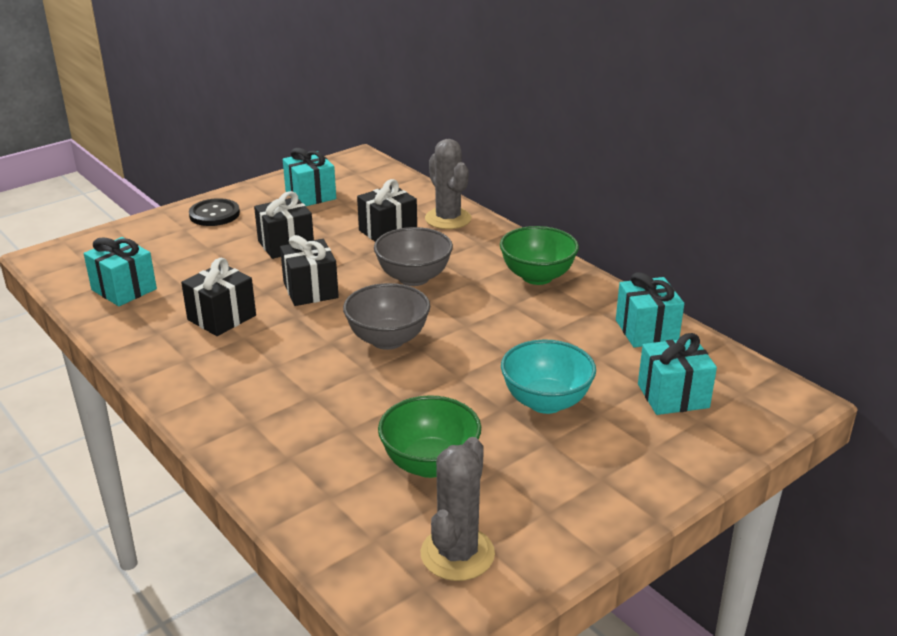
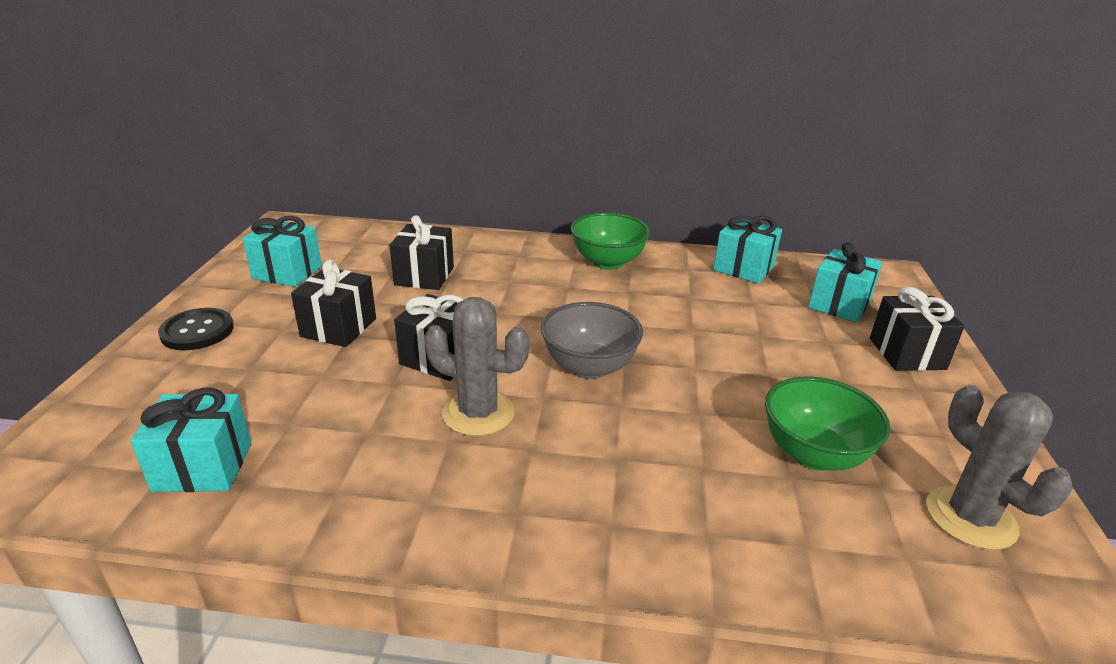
camera: 45 degrees left, 0 degrees up
black gift [181,258,256,336] -> black gift moved to [870,287,965,371]
grey bowl [374,227,453,286] -> none
grey cactus [425,139,471,229] -> grey cactus moved to [424,297,529,436]
turquoise bowl [501,339,596,414] -> none

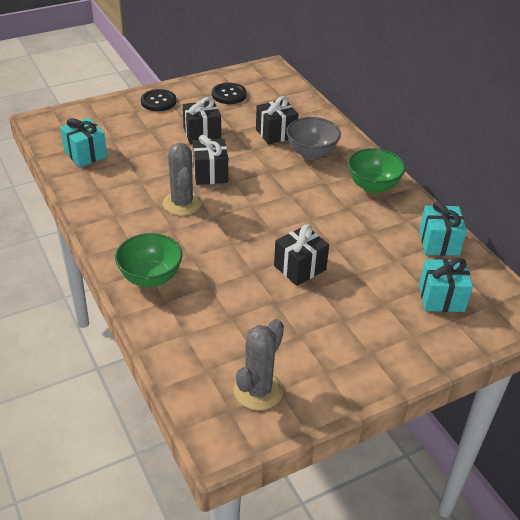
camera: 55 degrees right, 10 degrees up
turquoise gift [243,216,322,287] -> black button [212,83,246,104]
grey bowl [541,302,643,379] -> grey bowl moved to [286,117,341,160]
green bowl [765,376,891,471] -> green bowl moved to [115,233,182,287]
black gift [870,287,965,371] -> black gift moved to [274,224,329,286]

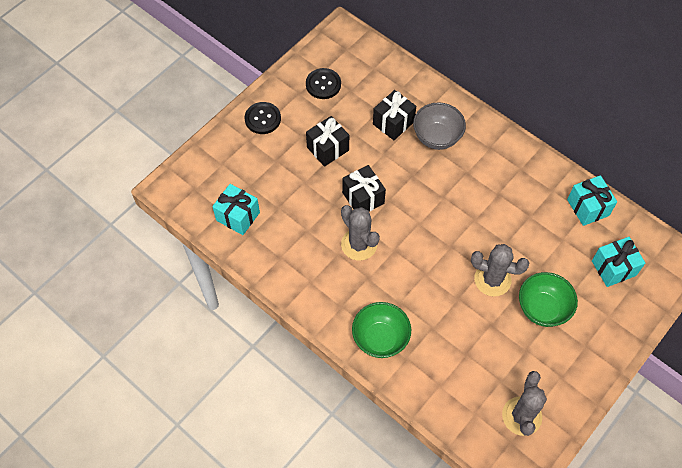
camera: 20 degrees left, 20 degrees up
black gift [274,224,329,286] -> grey cactus [471,244,529,296]
green bowl [348,148,406,193] -> green bowl moved to [519,272,578,327]

